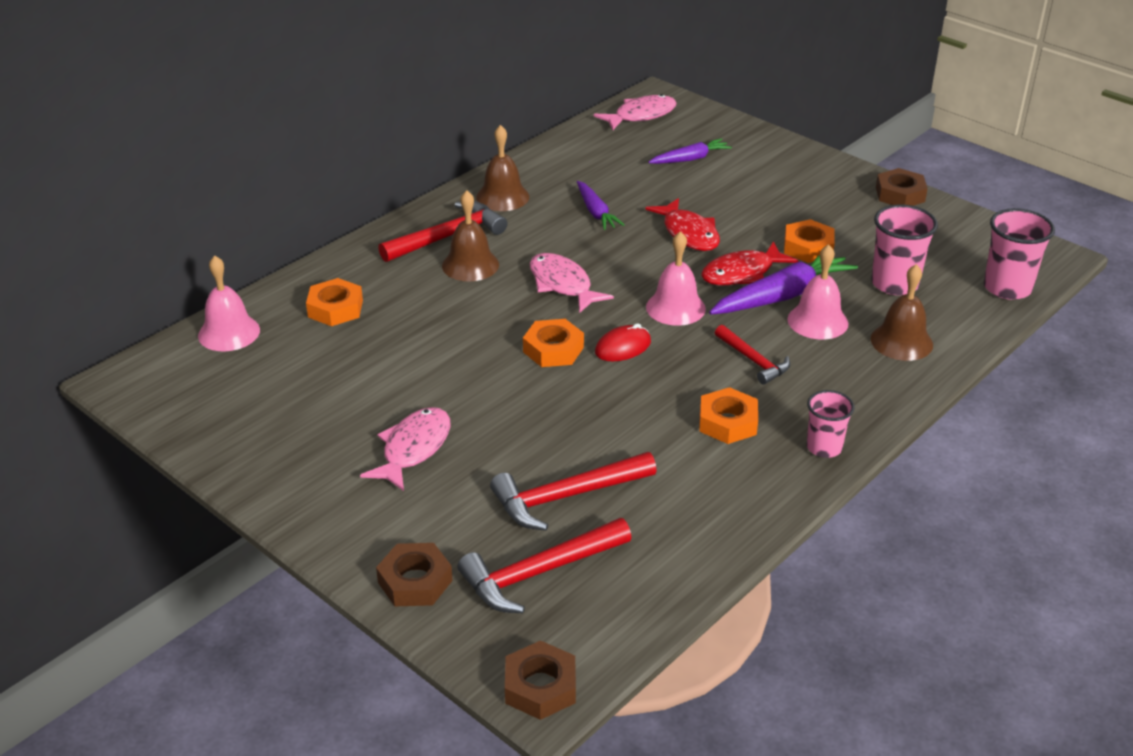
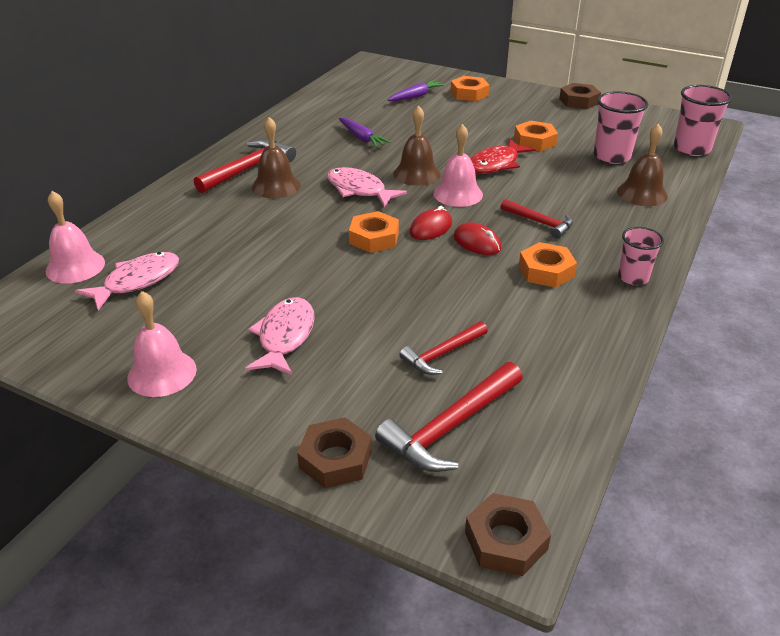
camera: 15 degrees left, 0 degrees up
orange nut [306,278,363,326] -> orange nut moved to [450,76,489,101]
brown bell [476,125,529,211] -> brown bell moved to [393,106,441,186]
red hammer [490,452,657,531] -> red hammer [399,321,488,375], size x0.63
pink fish [594,94,677,130] -> pink fish moved to [75,252,179,311]
red fish [645,198,720,251] -> none
purple carrot [709,255,858,315] -> none
pink bell [787,244,848,340] -> pink bell moved to [127,291,197,397]
none -> red mouse [454,223,502,255]

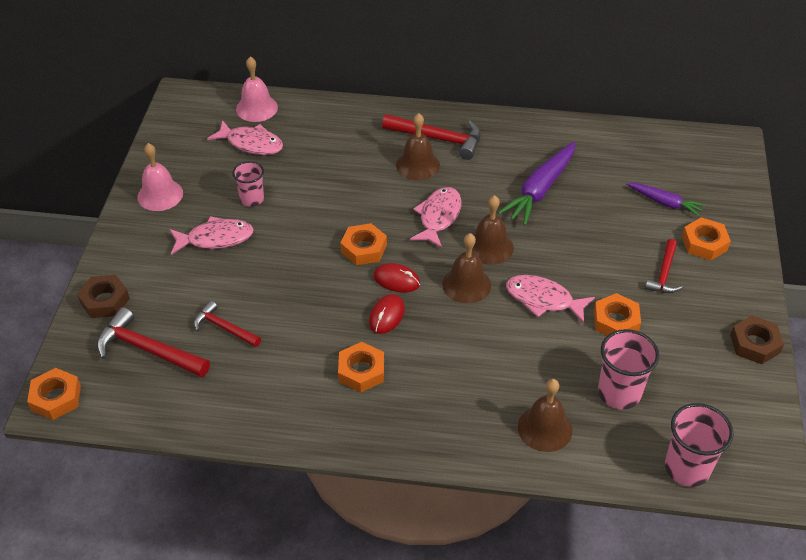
camera: 70 degrees right, 10 degrees up
purple carrot [339,118,390,147] -> purple carrot [498,141,575,226], size x1.68
pink bell [434,124,483,207] -> brown bell [442,233,491,303]
brown nut [465,493,551,576] -> orange nut [27,368,81,420]
red fish [470,139,536,173] -> pink fish [506,275,595,323]
red hammer [501,199,573,239] -> red hammer moved to [645,239,682,293]
pink cup [618,227,664,285] -> pink cup moved to [232,161,264,207]

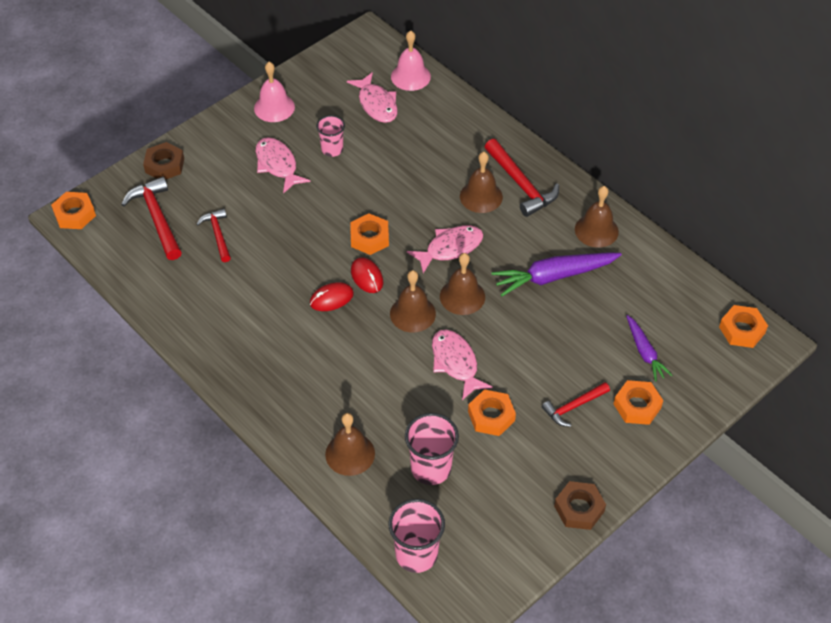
camera: 40 degrees right, 5 degrees up
pink fish [169,216,254,255] -> pink fish turned 150 degrees counterclockwise [255,137,310,193]
orange nut [338,342,384,392] -> orange nut moved to [719,305,768,348]
none -> brown bell [575,186,619,248]

